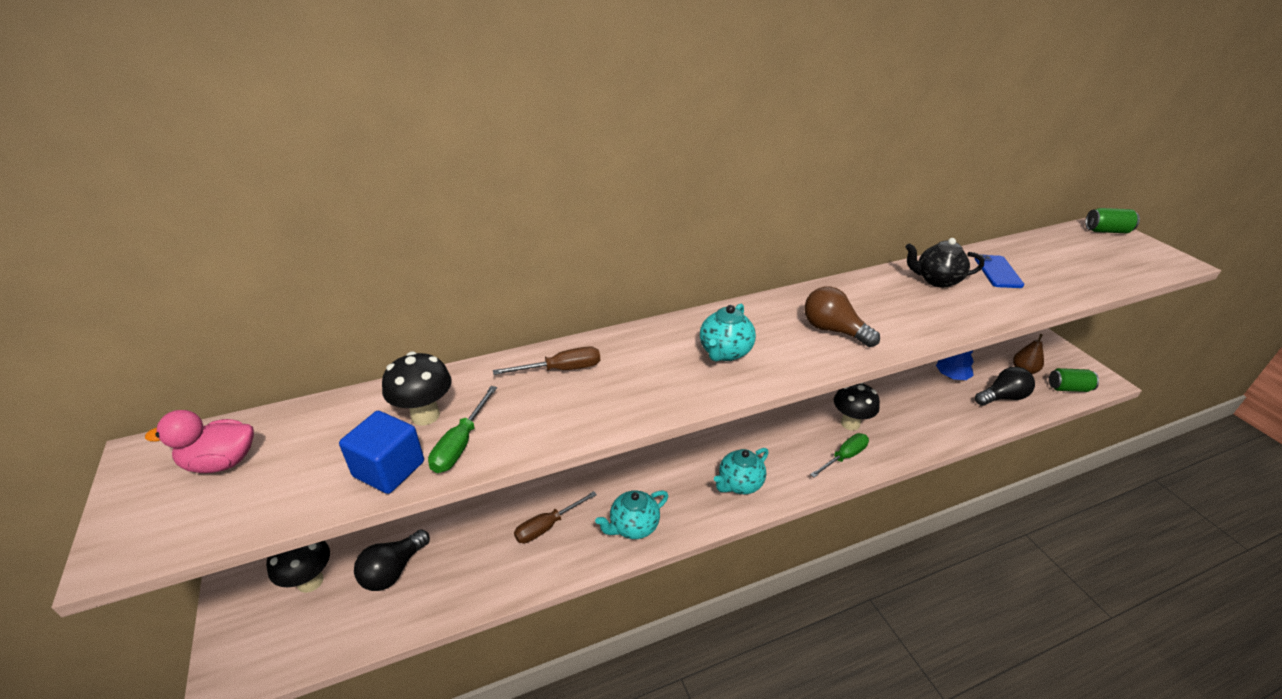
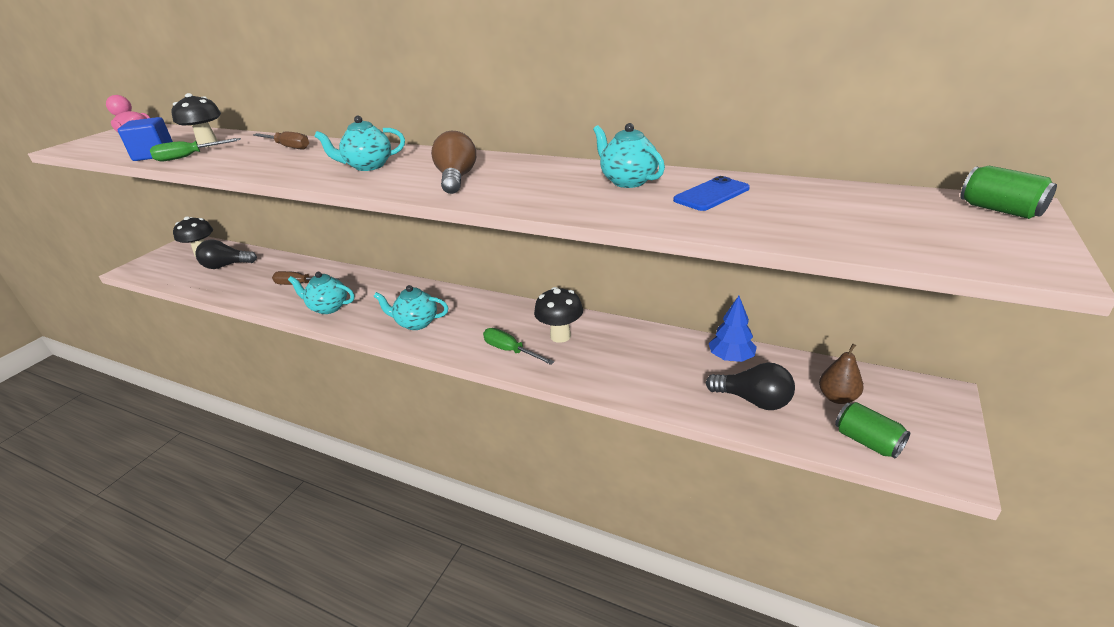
camera: 50 degrees right, 5 degrees down
green screwdriver [810,433,869,478] -> green screwdriver turned 150 degrees counterclockwise [483,328,554,365]
black teapot [905,238,984,288] -> turquoise teapot [593,123,665,188]

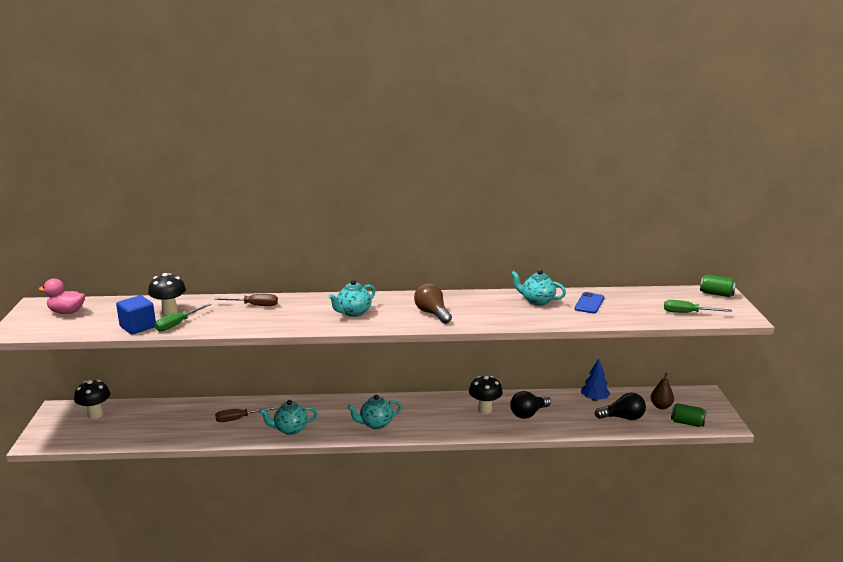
camera: 30 degrees left, 10 degrees down
black light bulb [195,240,257,269] -> black light bulb moved to [510,391,551,419]
green screwdriver [483,328,554,365] -> green screwdriver moved to [664,300,732,313]

